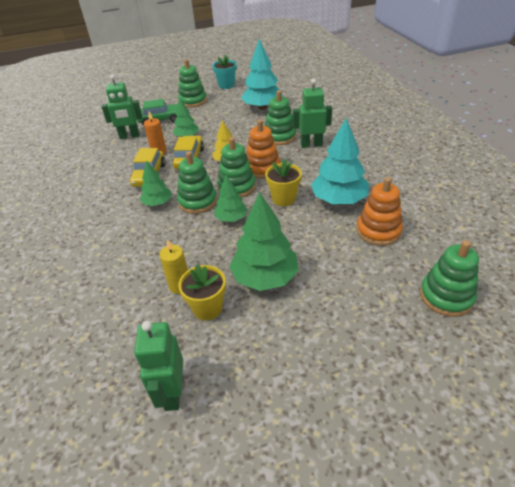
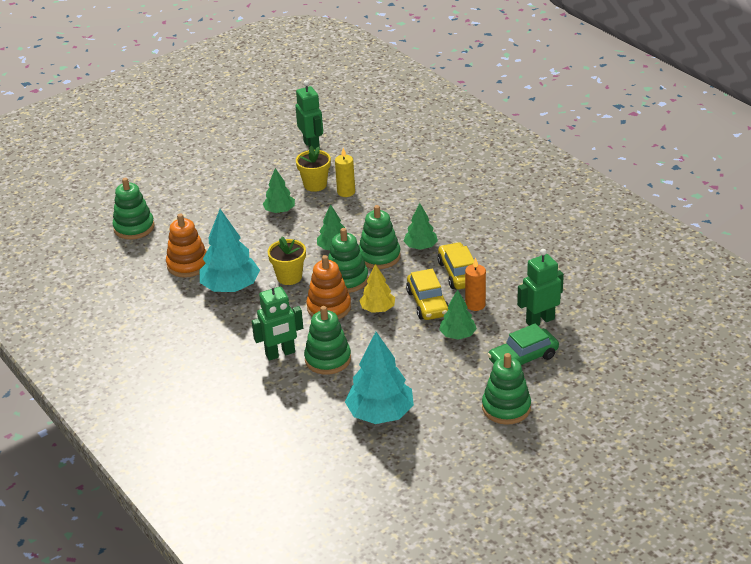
camera: 160 degrees right, 5 degrees down
turquoise flower pot [212,54,237,89] -> none
green tree [229,192,299,291] -> green tree [262,168,295,213], size x0.58

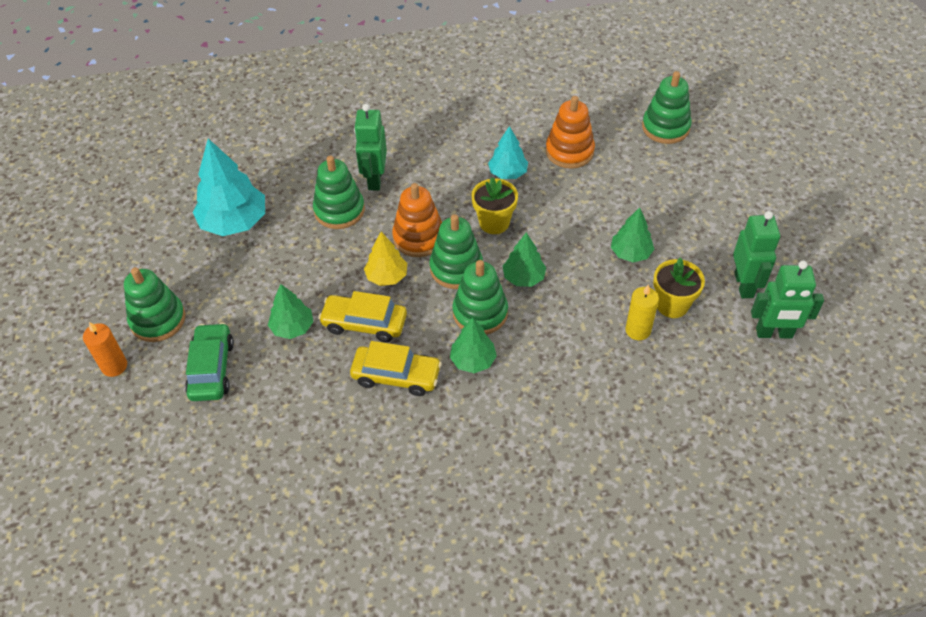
camera: 115 degrees right, 15 degrees up
turquoise tree [200,209,260,292] -> turquoise tree [488,126,528,179], size x0.58
orange candle [465,258,486,311] -> orange candle moved to [83,322,127,377]
green robot [517,249,564,326] -> green robot moved to [733,211,780,298]

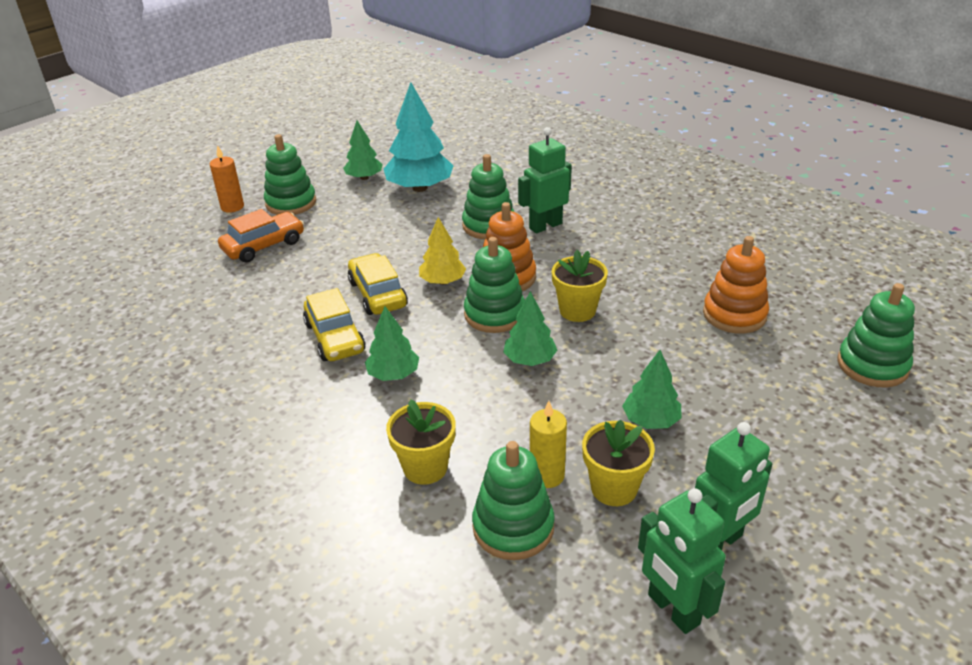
camera: 55 degrees right, 15 degrees down
green car [185,323,234,401] -> orange car [218,209,304,263]
green tree [268,284,314,339] -> green tree moved to [343,121,383,180]
green stacking toy [452,260,508,335] -> green stacking toy moved to [472,441,555,560]
turquoise tree [488,126,528,179] -> none
none -> yellow flower pot [386,399,456,485]

